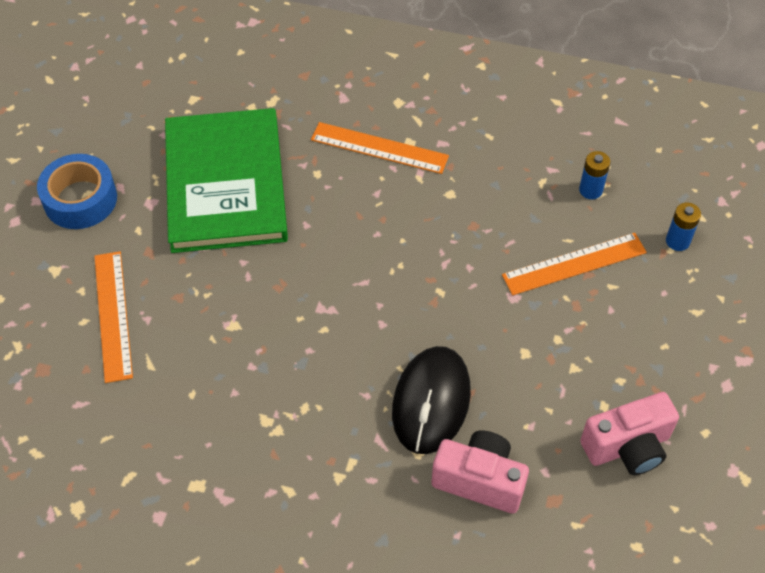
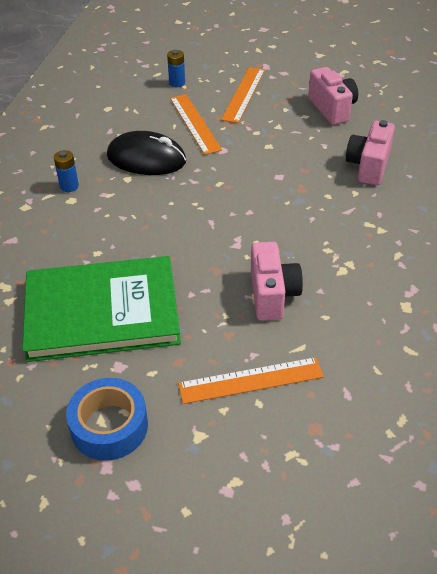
camera: 90 degrees left, 10 degrees down
orange ruler [311,122,449,174] -> orange ruler moved to [221,67,265,123]
black mouse [392,346,471,454] -> black mouse moved to [107,131,186,175]
blue battery [579,151,610,199] -> blue battery moved to [54,150,79,192]
none -> pink camera [251,242,303,321]

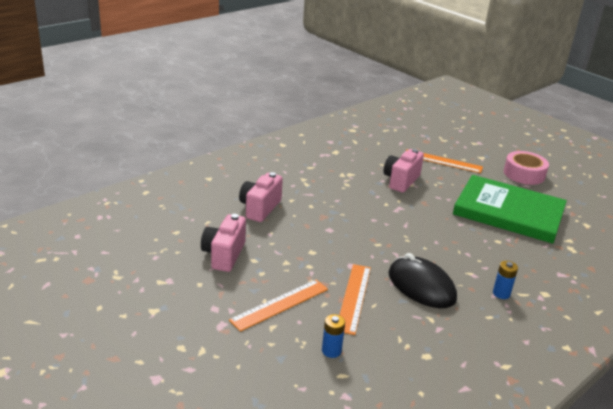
camera: 150 degrees left, 15 degrees down
blue tape [66,378,148,461] -> pink tape [504,151,549,185]
pink camera [346,120,395,185] -> pink camera turned 150 degrees clockwise [239,172,283,222]

